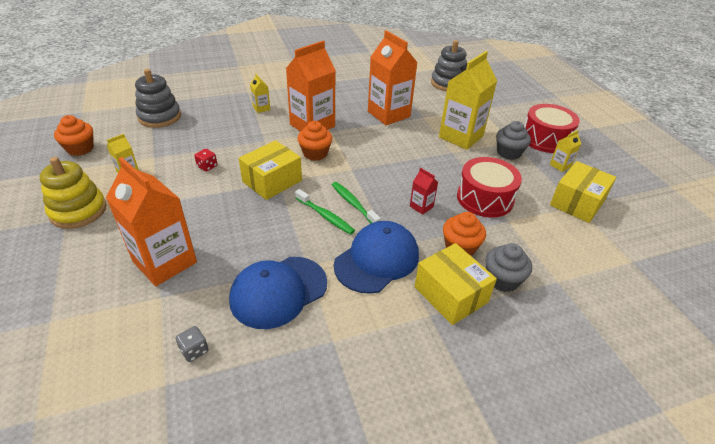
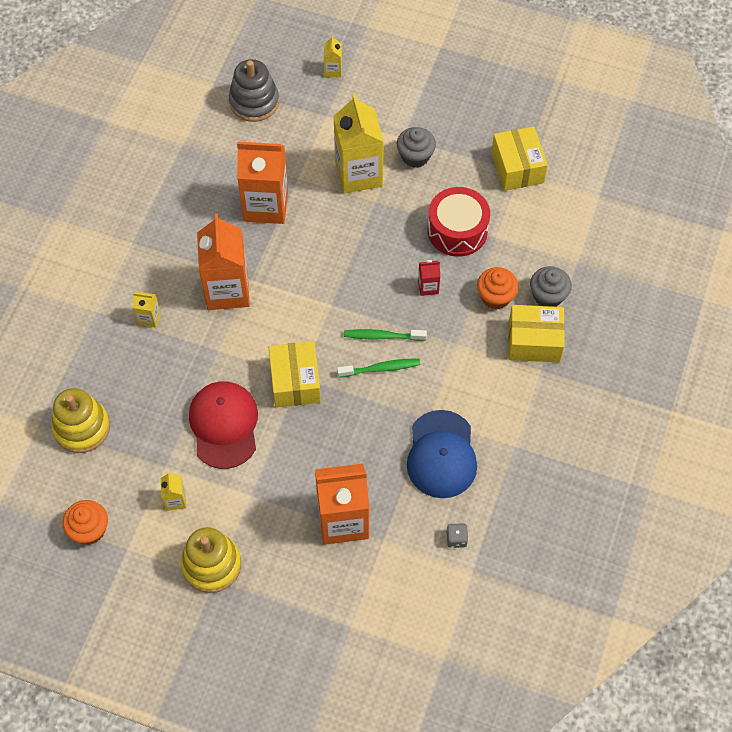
camera: 50 degrees left, 20 degrees up
grey stacking toy [135,69,181,128] -> yellow stacking toy [51,388,110,453]
red dice [194,149,217,172] -> red cap [189,381,258,469]
orange cupcake [298,121,332,161] -> none
blue cap [334,221,419,294] -> none
red drum [524,104,580,153] -> none
yellow carton [550,130,581,172] -> yellow carton moved to [324,35,342,77]

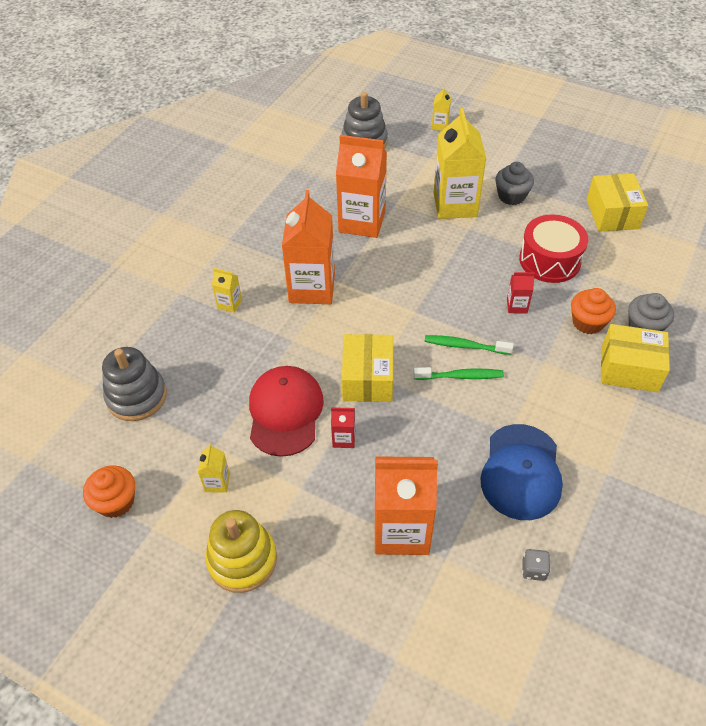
camera: 10 degrees right, 10 degrees down
yellow stacking toy [51,388,110,453] -> grey stacking toy [102,347,167,421]
none -> red carton [331,407,355,448]

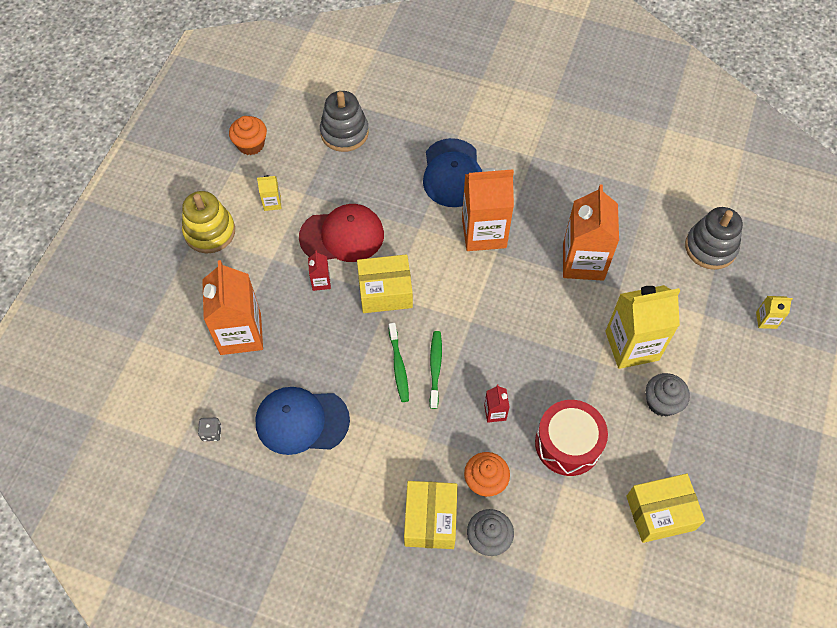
camera: 80 degrees right, 10 degrees up
yellow carton [212,268,242,313] -> blue cap [423,138,482,207]

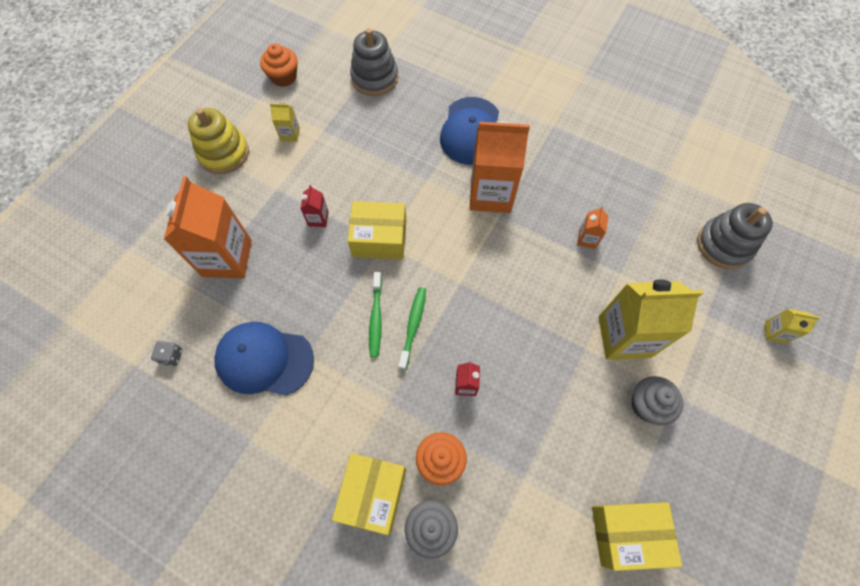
camera: 10 degrees right, 5 degrees up
red cap [299,204,384,262] -> none
red drum [535,400,608,476] -> none
orange carton [563,185,619,281] -> orange carton [577,206,608,249], size x0.44

